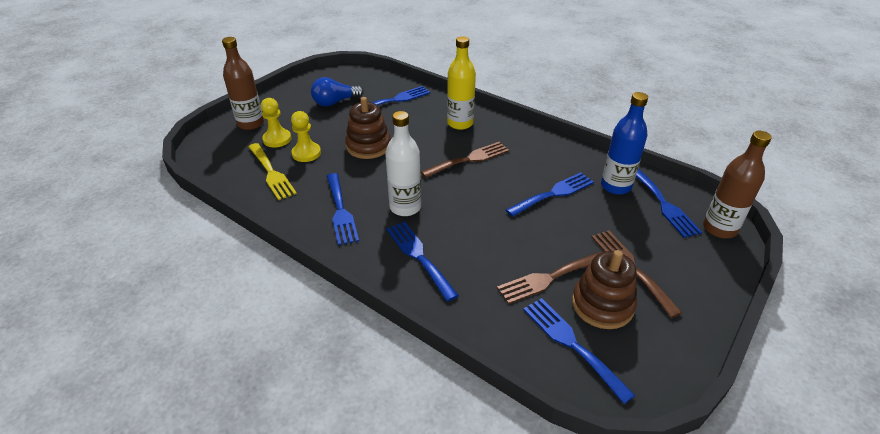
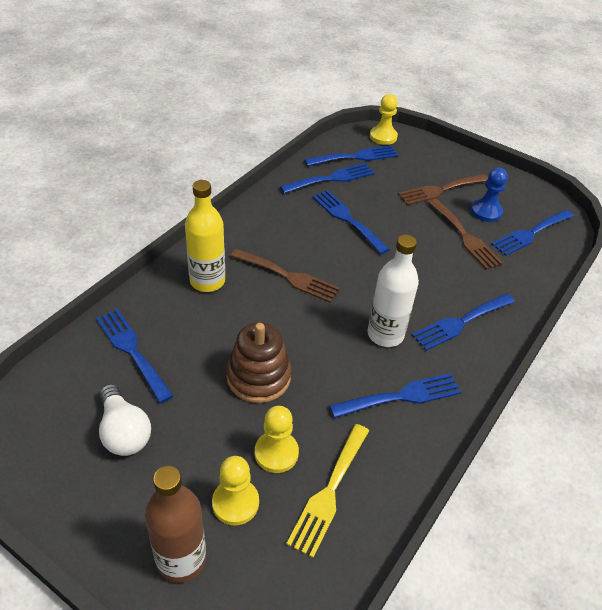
camera: 95 degrees left, 5 degrees up
yellow fork [249,143,297,201] -> yellow fork turned 150 degrees clockwise [286,424,369,558]
blue light bulb [311,77,364,106] -> white light bulb [99,384,151,456]
brown fork [421,142,509,178] -> brown fork turned 150 degrees clockwise [230,248,340,303]
brown stacking toy [572,250,637,329] -> blue pawn [471,167,508,222]
blue bottle [601,92,648,195] -> blue fork [280,163,374,194]
brown bottle [703,131,772,238] -> yellow pawn [370,94,398,145]

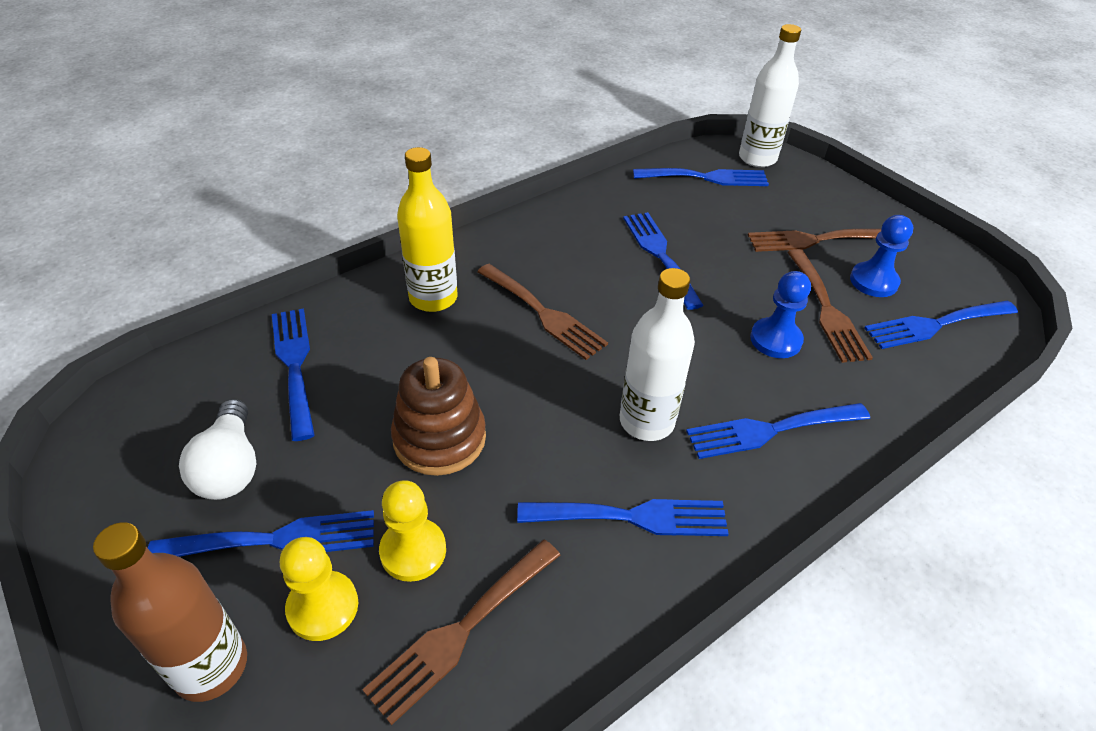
camera: 20 degrees right, 0 degrees up
blue fork [280,163,374,194] -> blue fork moved to [148,510,374,557]
yellow fork [286,424,369,558] -> brown fork [362,539,560,725]
yellow pawn [370,94,398,145] -> white bottle [739,24,801,167]
none -> blue pawn [750,271,811,358]

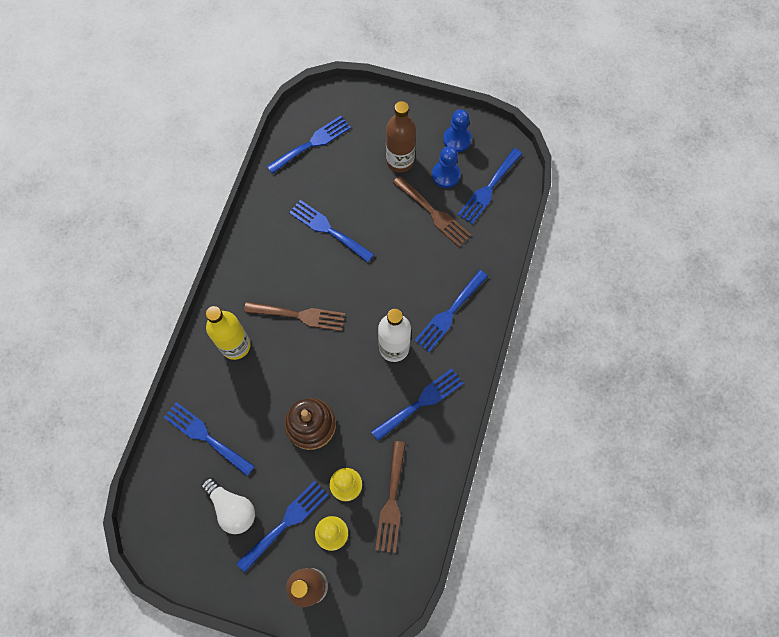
camera: 35 degrees left, 25 degrees up
white bottle [739,24,801,167] -> none
brown fork [748,229,881,252] -> brown bottle [386,101,416,172]
blue pawn [750,271,811,358] -> blue pawn moved to [443,109,472,152]

